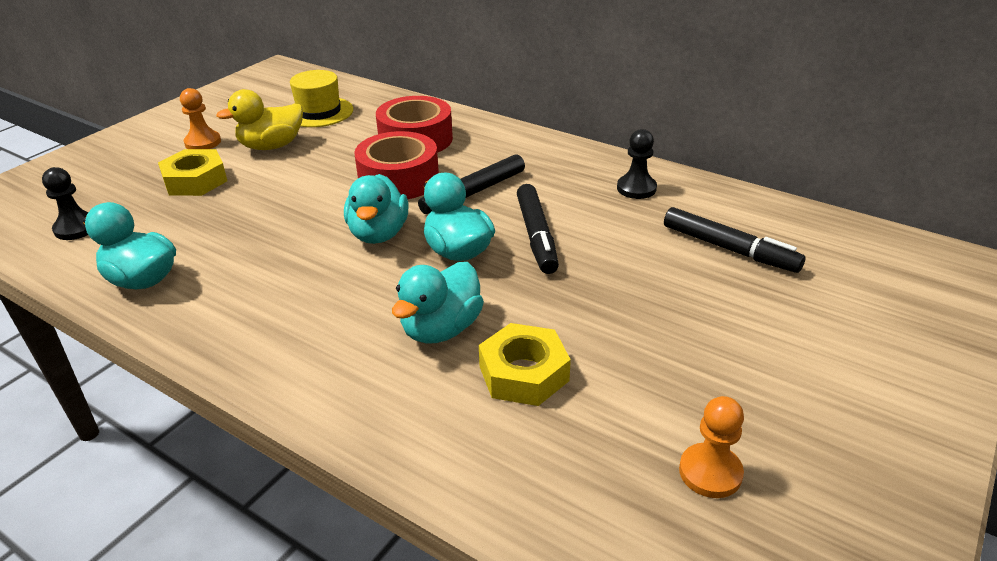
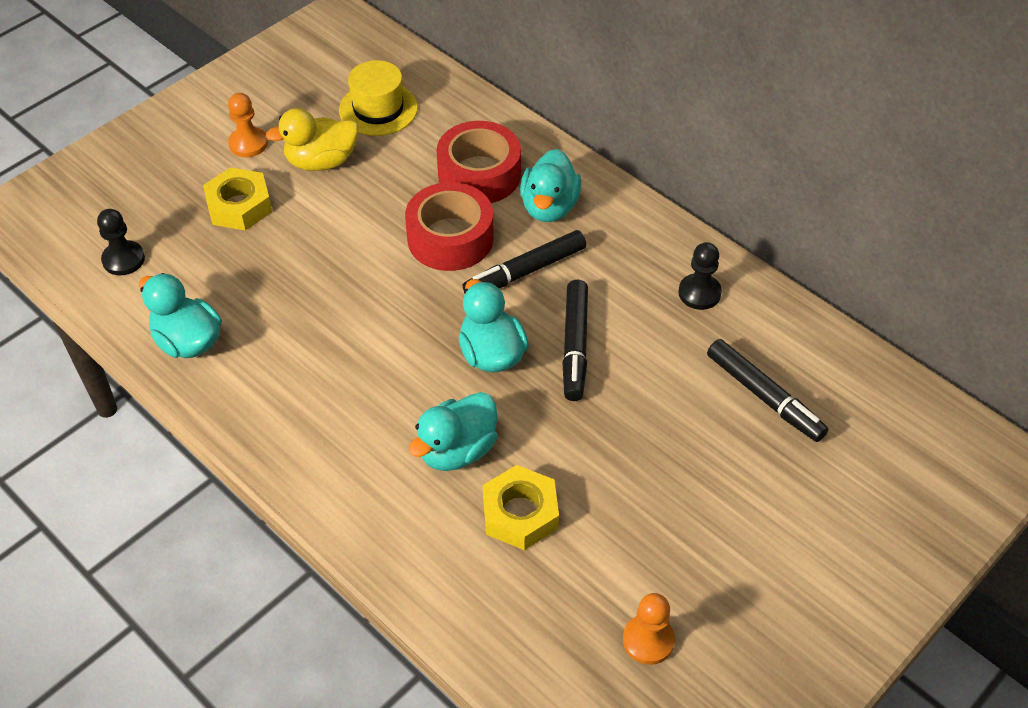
camera: 10 degrees right, 15 degrees up
turquoise duck [344,174,409,244] -> turquoise duck moved to [520,149,581,222]

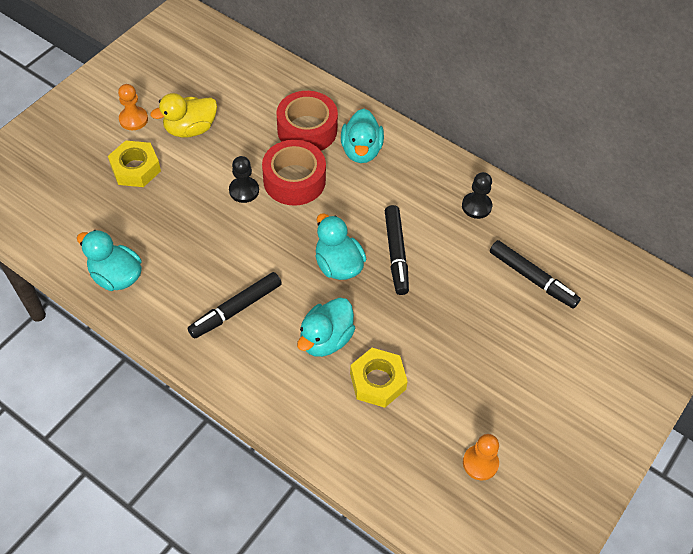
camera: 10 degrees left, 5 degrees up
black pawn [97,209,145,275] -> black pawn moved to [229,156,259,203]
yellow hat [339,60,418,136] -> none
black marker [463,230,586,290] -> black marker moved to [188,272,282,339]

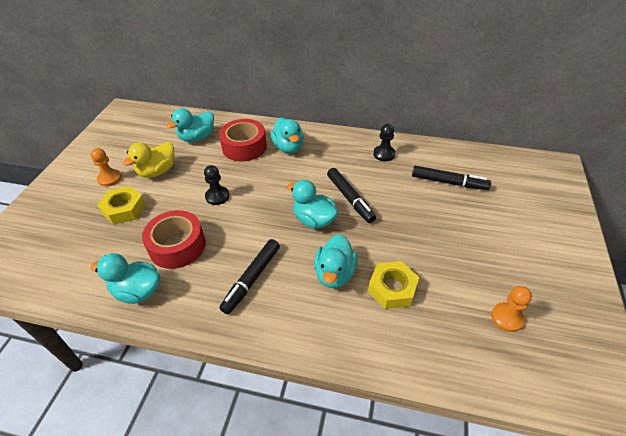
camera: 20 degrees left, 10 degrees down
red tape [262,140,326,206] -> red tape moved to [142,210,205,269]
none -> turquoise duck [166,108,214,142]

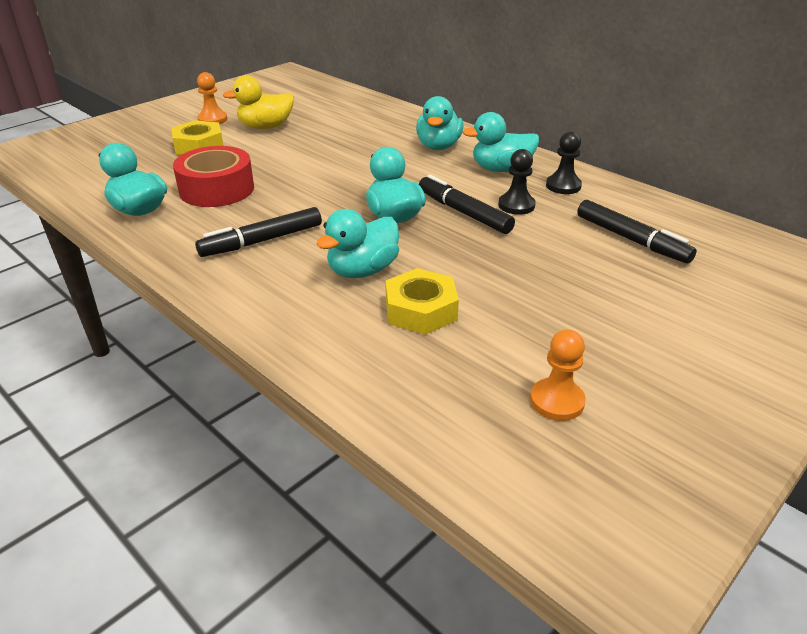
camera: 30 degrees right, 10 degrees down
turquoise duck [166,108,214,142] -> turquoise duck moved to [462,112,539,172]
black pawn [204,165,229,205] -> black pawn moved to [498,149,536,215]
red tape [219,119,267,162] -> none
black marker [327,168,376,223] -> black marker turned 135 degrees clockwise [419,175,515,234]

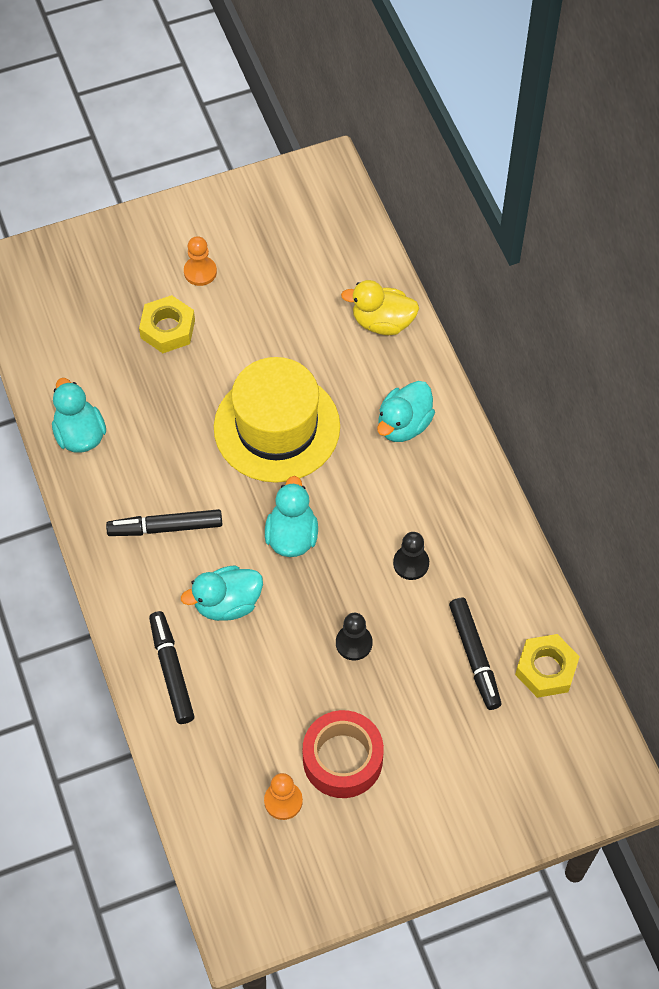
camera: 25 degrees right, 25 degrees up
red tape [173,146,254,207] -> red tape moved to [303,710,384,798]
yellow duck [223,75,294,129] -> yellow duck moved to [341,280,419,335]
yellow nut [385,268,459,335] -> yellow nut moved to [515,634,580,698]
black marker [419,175,515,234] -> black marker moved to [149,611,195,724]
turquoise duck [462,112,539,172] -> none
black pawn [546,131,582,194] -> black pawn moved to [336,613,373,660]
none -> yellow hat [214,357,340,483]

